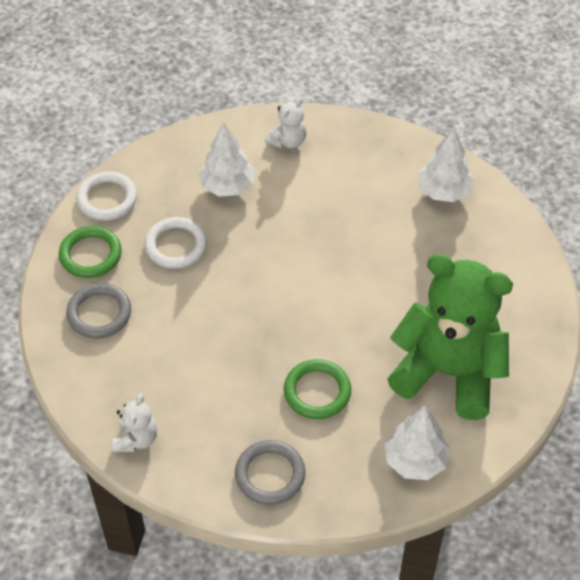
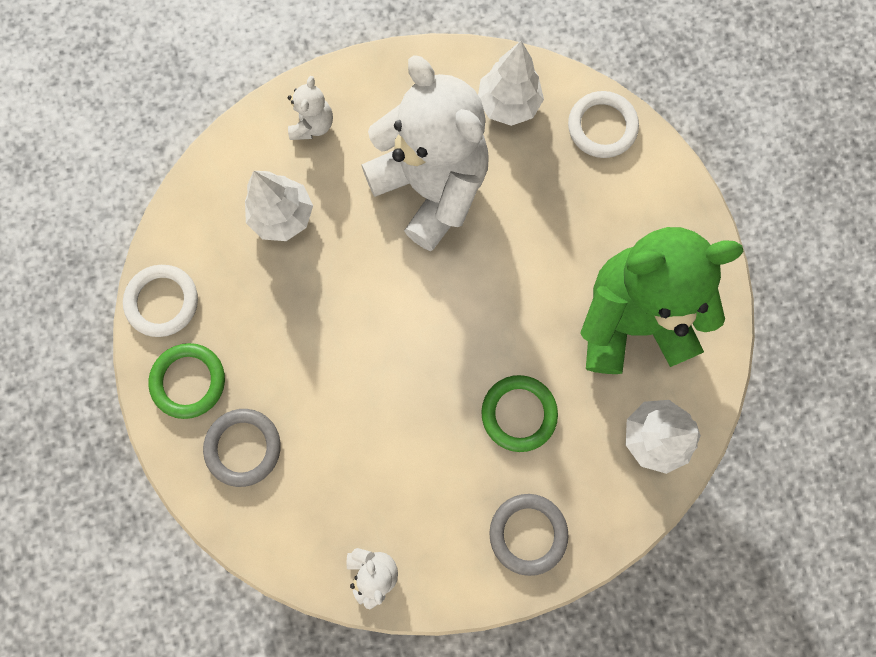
camera: 30 degrees left, 25 degrees up
white ring [145,217,207,269] -> white ring moved to [568,91,639,158]
none -> white teddy bear [361,55,489,251]

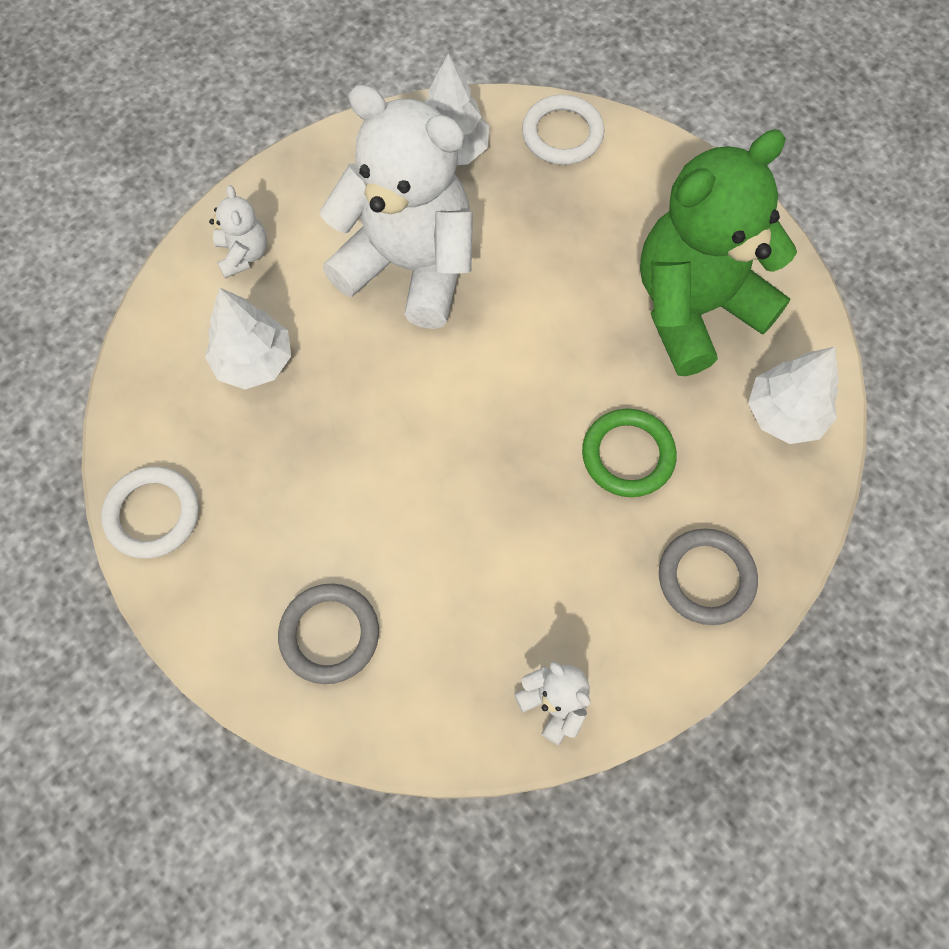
camera: 25 degrees left, 10 degrees down
green ring [148,343,225,419] -> none

